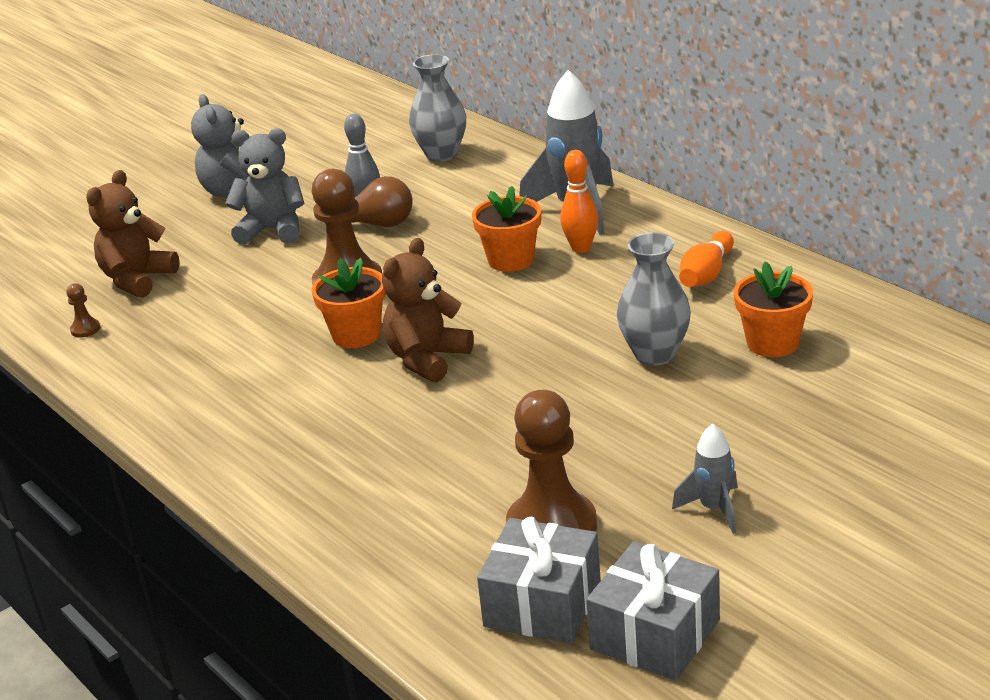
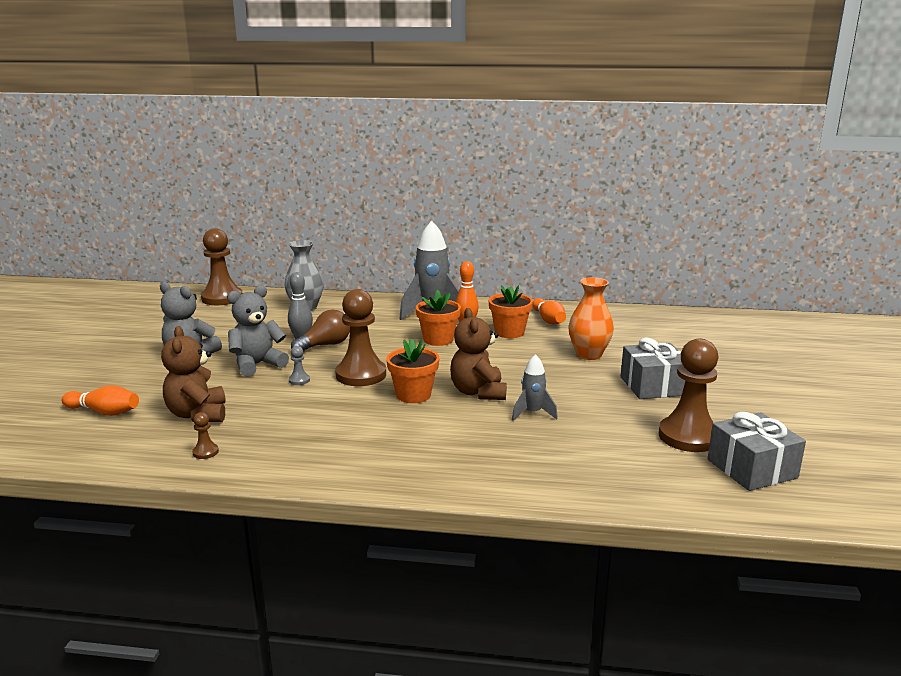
camera: 45 degrees left, 10 degrees down
grey gift [586,541,720,681] -> grey gift moved to [621,337,686,399]
grey vase [617,232,691,366] -> orange vase [568,277,614,360]
grey rocket [672,424,737,534] -> grey rocket moved to [512,354,558,421]
orange flower pot [734,261,813,357] -> orange flower pot moved to [489,285,533,338]
none -> orange bowling pin [62,385,139,416]
none -> brown pawn [201,228,242,305]
none -> grey pawn [289,346,310,385]

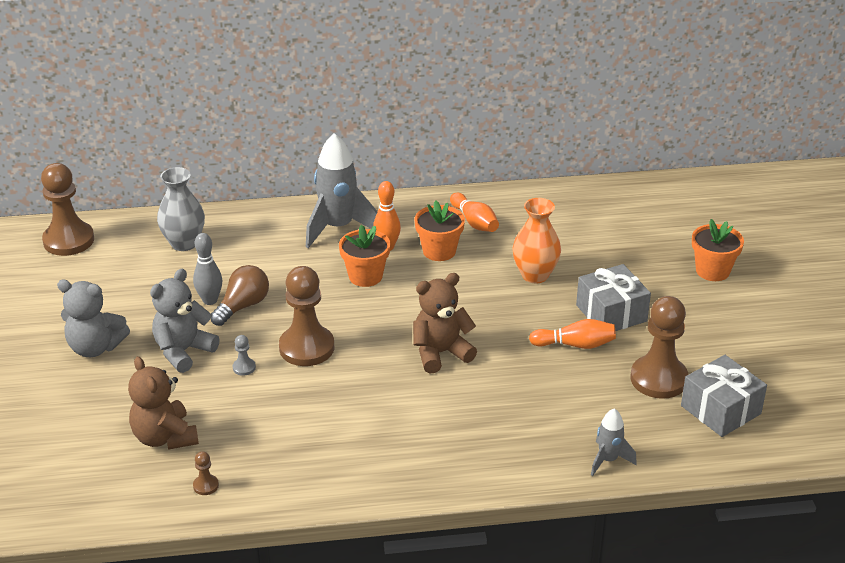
camera: 15 degrees left, 15 degrees up
orange bowling pin [62,385,139,416] -> orange bowling pin moved to [529,319,616,349]
orange flower pot [386,338,439,403] -> orange flower pot moved to [692,219,744,281]
brown teddy bear [450,308,507,400] -> brown teddy bear turned 90 degrees clockwise [413,273,477,373]
grey rocket [512,354,558,421] -> grey rocket moved to [591,408,637,476]

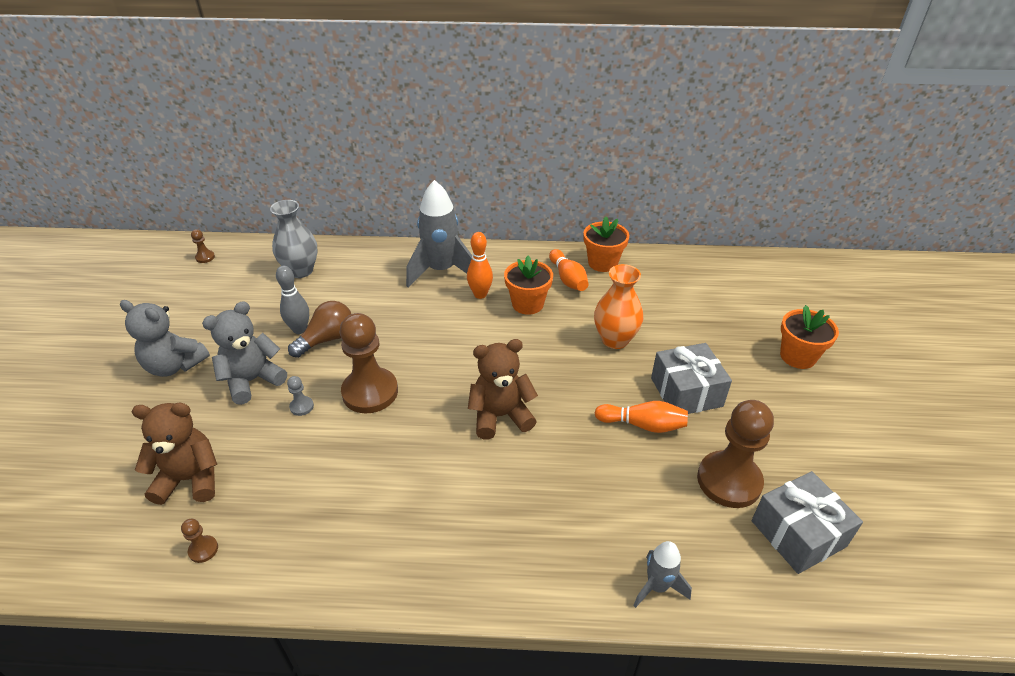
camera: 10 degrees right, 5 degrees up
brown pawn [41,163,94,256] -> brown pawn [191,229,215,263], size x0.41
brown teddy bear [128,356,199,450] -> brown teddy bear turned 105 degrees clockwise [132,403,217,505]
orange flower pot [339,225,390,287] -> orange flower pot moved to [583,216,629,272]

